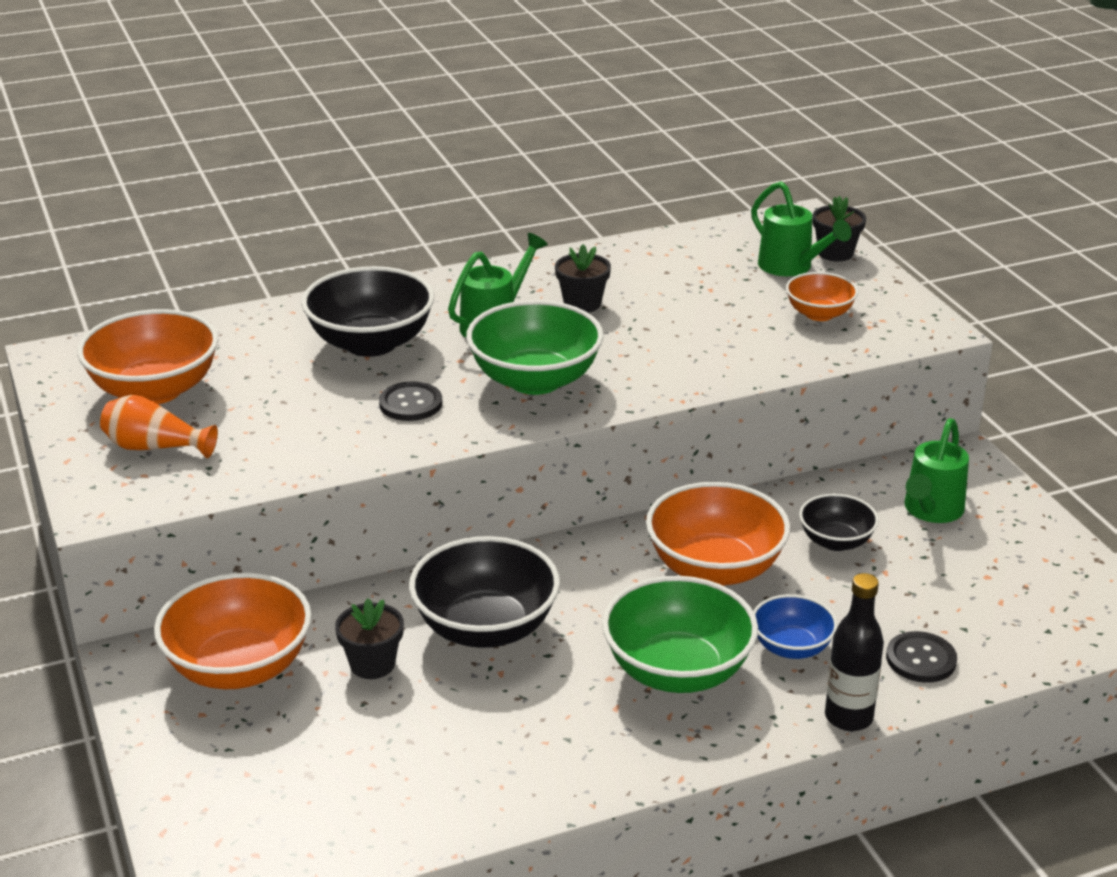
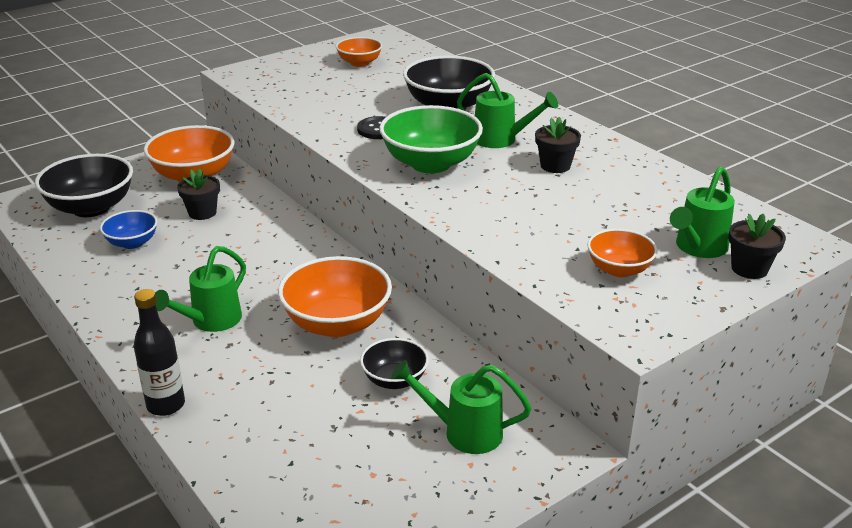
camera: 75 degrees right, 0 degrees up
orange bowl [77,309,219,404] -> orange bowl [336,37,382,67], size x0.56
orange vase [100,395,218,458] -> none
black bowl [409,536,560,648] -> black bowl moved to [35,154,133,217]
green bowl [602,576,758,693] -> green watering can [155,246,246,332]
blue bowl [753,594,838,659] -> blue bowl moved to [100,210,157,249]
black button [886,631,957,683] -> none

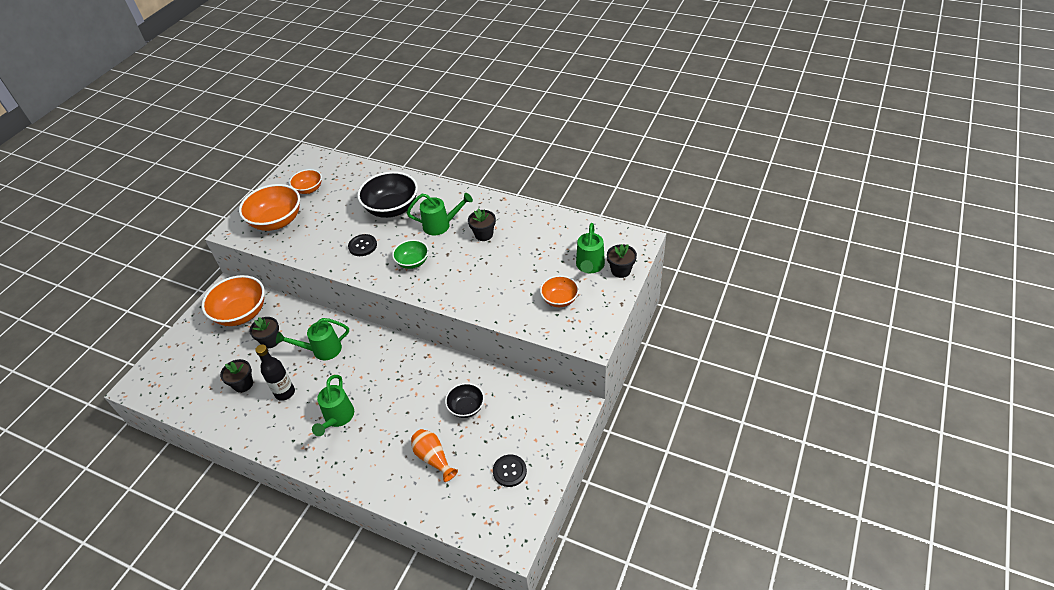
camera: 25 degrees left, 15 degrees up
black bowl [35,154,133,217] -> none
blue bowl [100,210,157,249] -> black flower pot [220,359,253,393]
black bottle [134,289,185,416] -> black bottle moved to [255,344,295,401]
orange bowl [278,256,392,337] -> orange bowl moved to [239,184,300,231]
green bowl [379,105,483,173] -> green bowl [392,240,429,269], size x0.56
green watering can [391,360,532,454] -> green watering can moved to [276,318,349,360]
none -> orange vase [411,429,458,482]
none -> black button [493,454,527,487]

